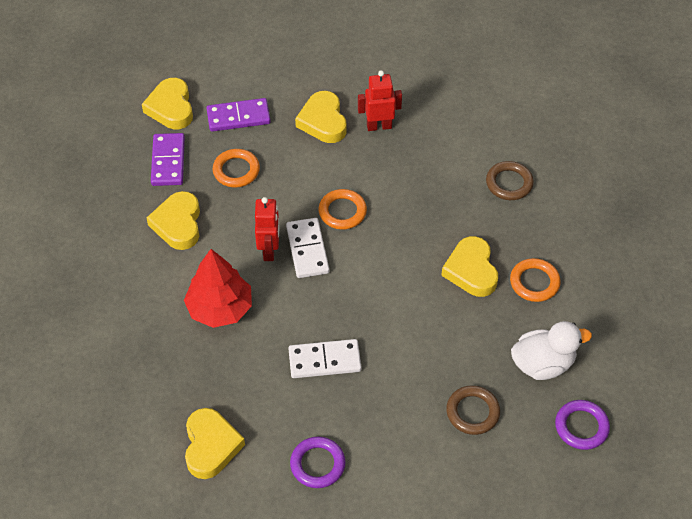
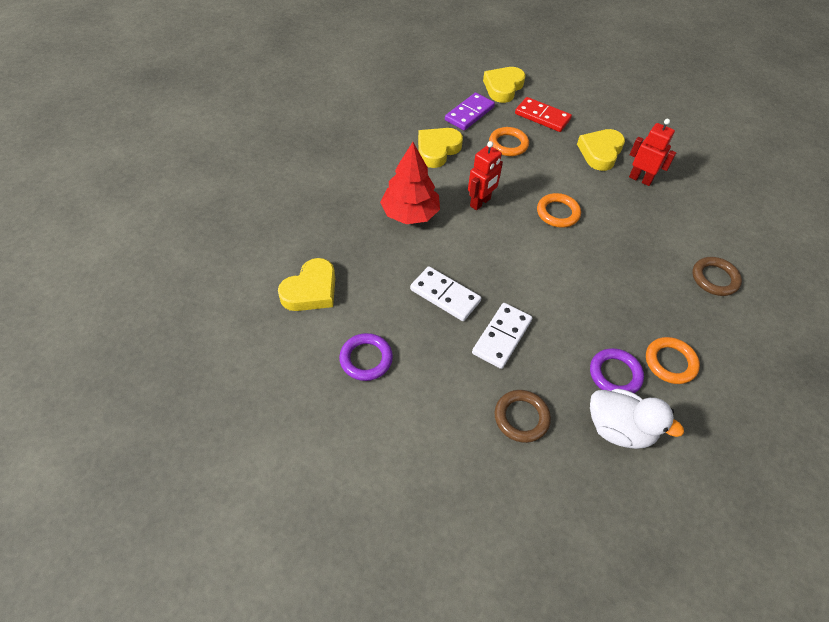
camera: 40 degrees right, 0 degrees up
purple domino [206,98,271,132] -> red domino [515,97,572,132]
white domino [286,218,329,278] -> white domino moved to [472,303,532,369]
yellow heart [441,236,498,297] -> none
purple ring [555,400,610,450] -> purple ring moved to [590,348,644,393]

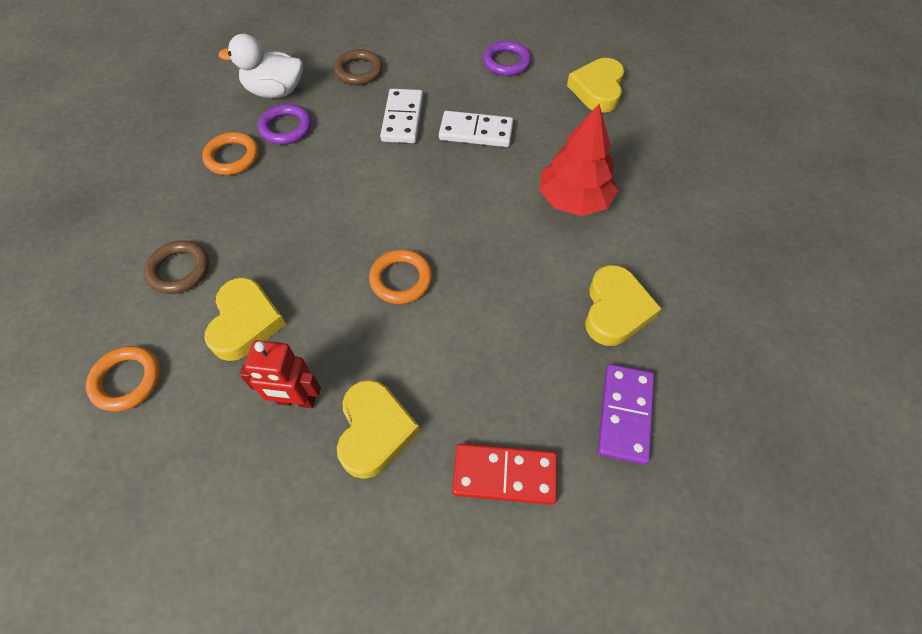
camera: 155 degrees right, 5 degrees up
red robot [468,141,503,210] -> none
yellow heart [483,67,526,103] -> yellow heart moved to [205,277,286,361]
orange ring [489,127,529,156] -> orange ring moved to [86,346,161,412]

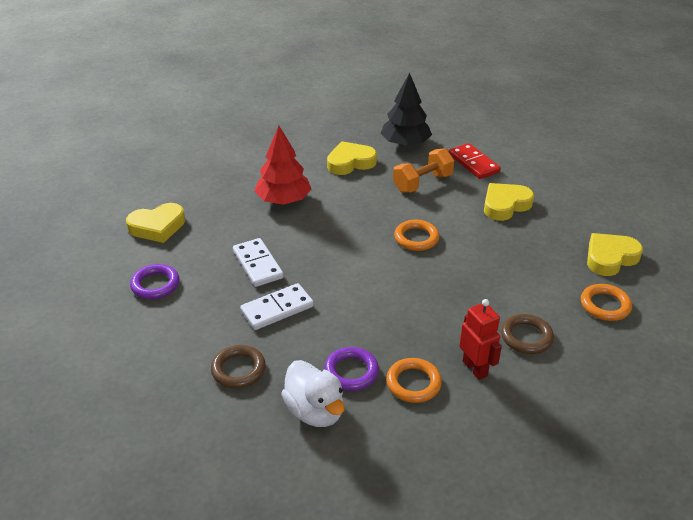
camera: 125 degrees left, 20 degrees down
yellow heart [205,277,286,361] -> yellow heart moved to [587,233,643,276]
red robot [239,340,321,408] -> red robot moved to [459,299,502,380]
purple domino [598,364,654,465] -> black tree [381,73,432,147]
none -> orange dumbbell [393,148,454,193]

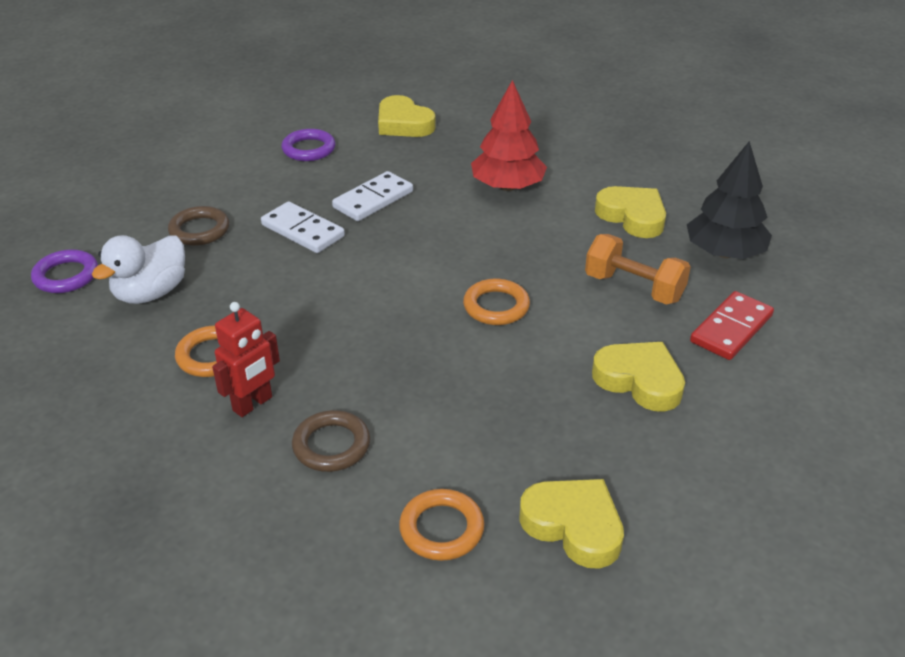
camera: 70 degrees right, 0 degrees up
purple ring [324,347,379,391] -> purple ring moved to [31,249,98,293]

